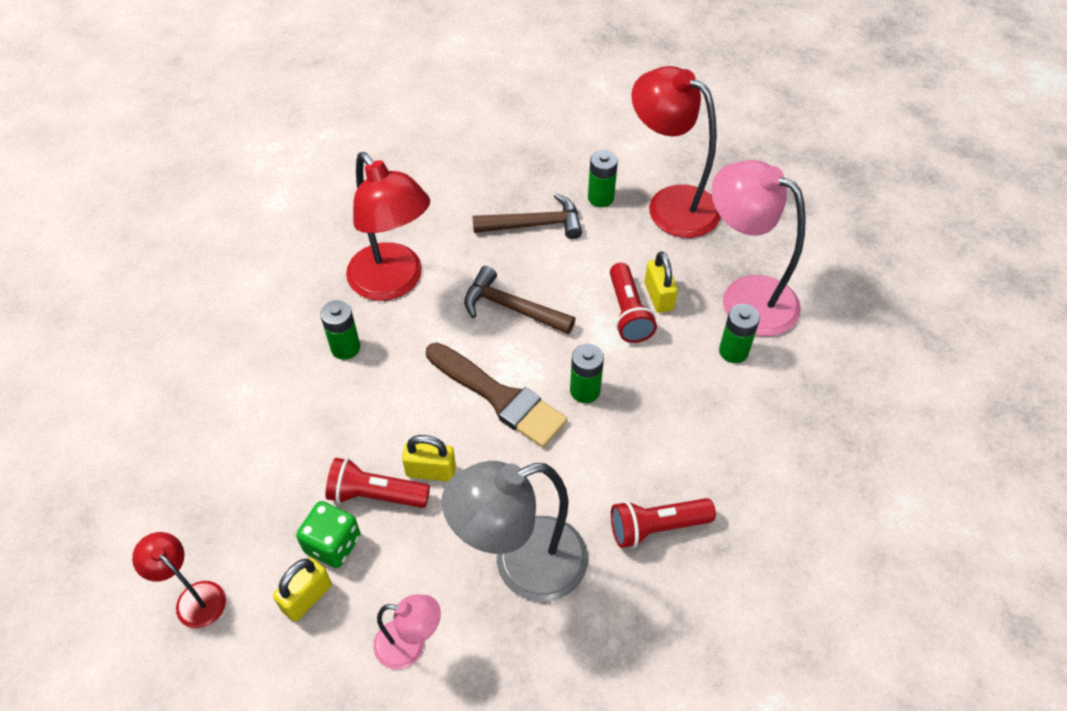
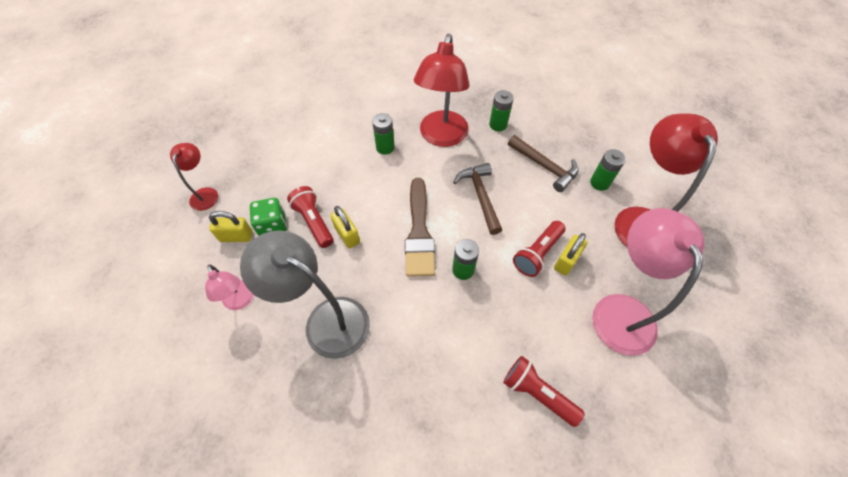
camera: 50 degrees right, 5 degrees up
red flashlight [611,498,716,548] -> red flashlight moved to [503,356,585,427]
green battery [719,304,760,363] -> green battery moved to [489,90,514,131]

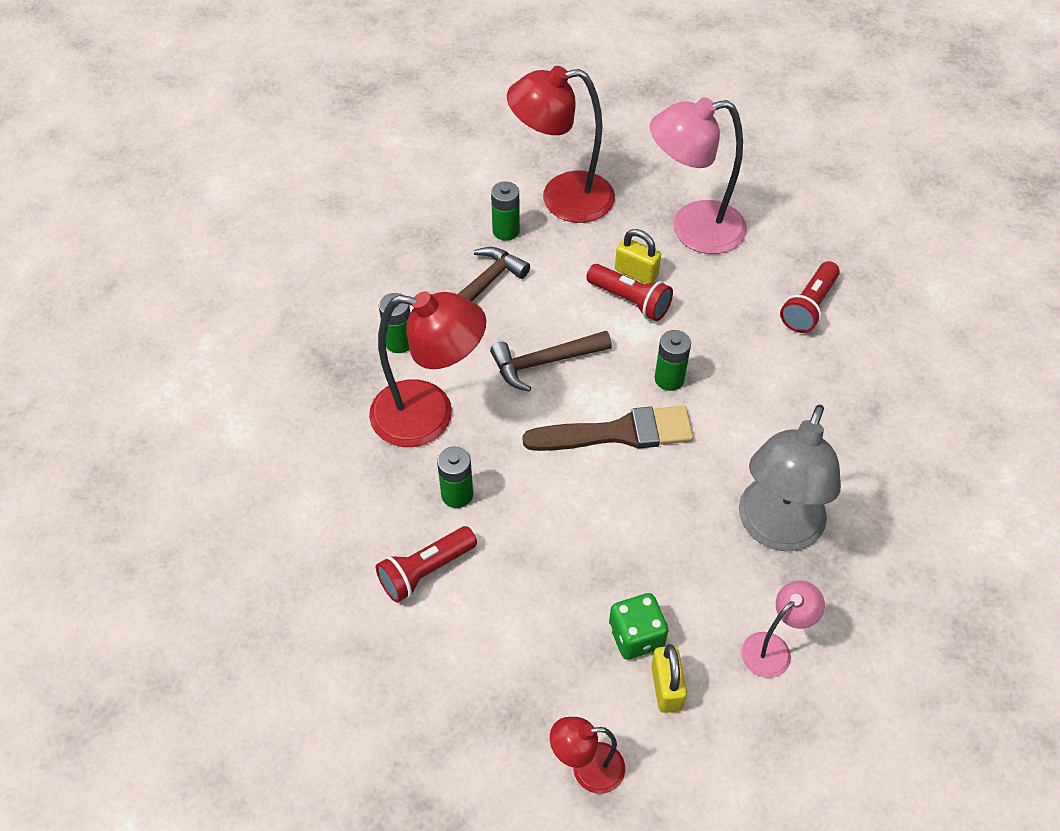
camera: 95 degrees left, 5 degrees down
red flashlight [287,186,333,248] -> red flashlight moved to [376,526,477,603]
yellow padlock [330,206,360,248] -> none

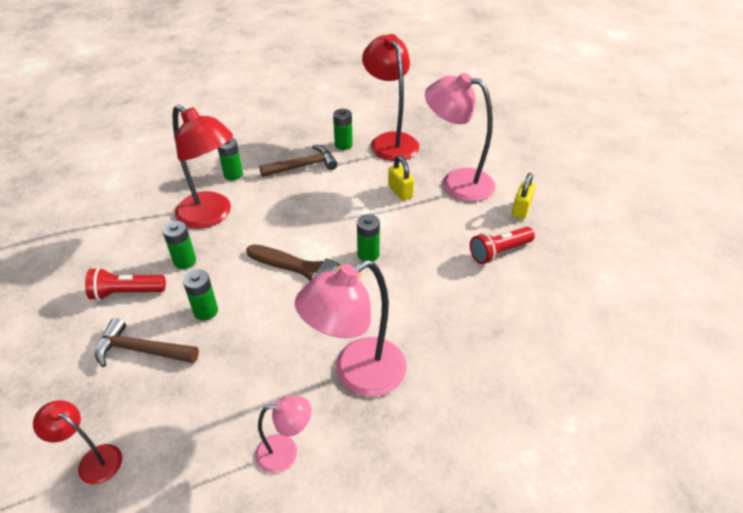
camera: 30 degrees right, 10 degrees down
brown hammer [490,331,612,392] -> brown hammer moved to [95,318,199,367]
red lamp [507,66,615,223] -> red lamp turned 45 degrees clockwise [362,34,419,161]
red flashlight [586,264,673,321] -> none
green dice [609,593,668,660] -> none
yellow padlock [651,644,687,713] -> yellow padlock moved to [512,173,535,219]
grey lamp [739,405,841,551] -> pink lamp [295,260,406,397]
none -> green battery [183,270,218,320]

